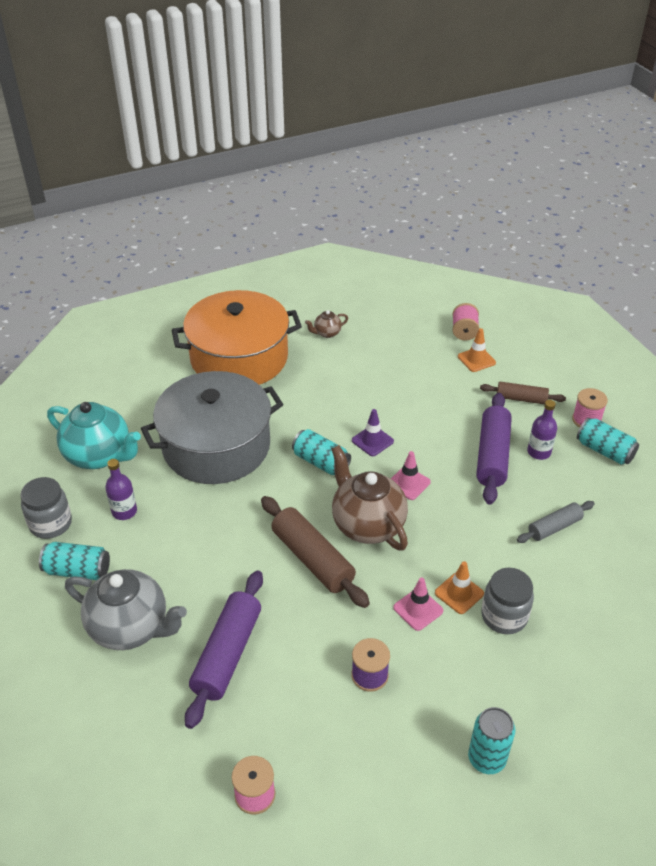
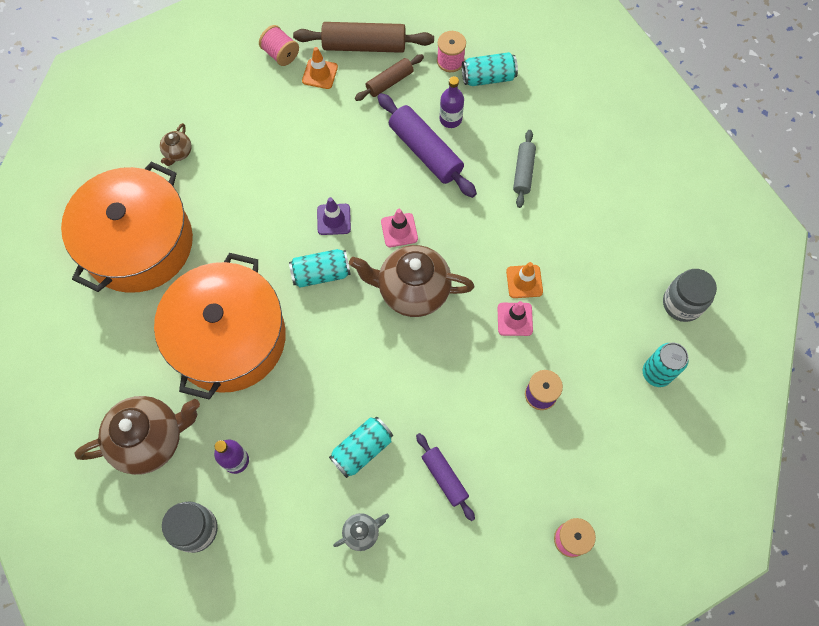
camera: 50 degrees left, 25 degrees up
turquoise can [39,542,110,580] -> turquoise can moved to [329,417,393,478]
turquoise teapot [47,402,141,469] -> brown teapot [74,396,200,475]
grey teapot [65,569,187,650] -> grey teapot [333,513,389,551], size x0.46
grey pot [141,371,283,484] -> orange pot [154,253,286,400]
purple rolling pin [185,570,263,729] -> purple rolling pin [416,433,475,521], size x0.59
brown rolling pin [261,496,370,608] -> brown rolling pin moved to [293,22,434,53]
grey jar [481,568,534,634] -> grey jar moved to [663,269,717,322]

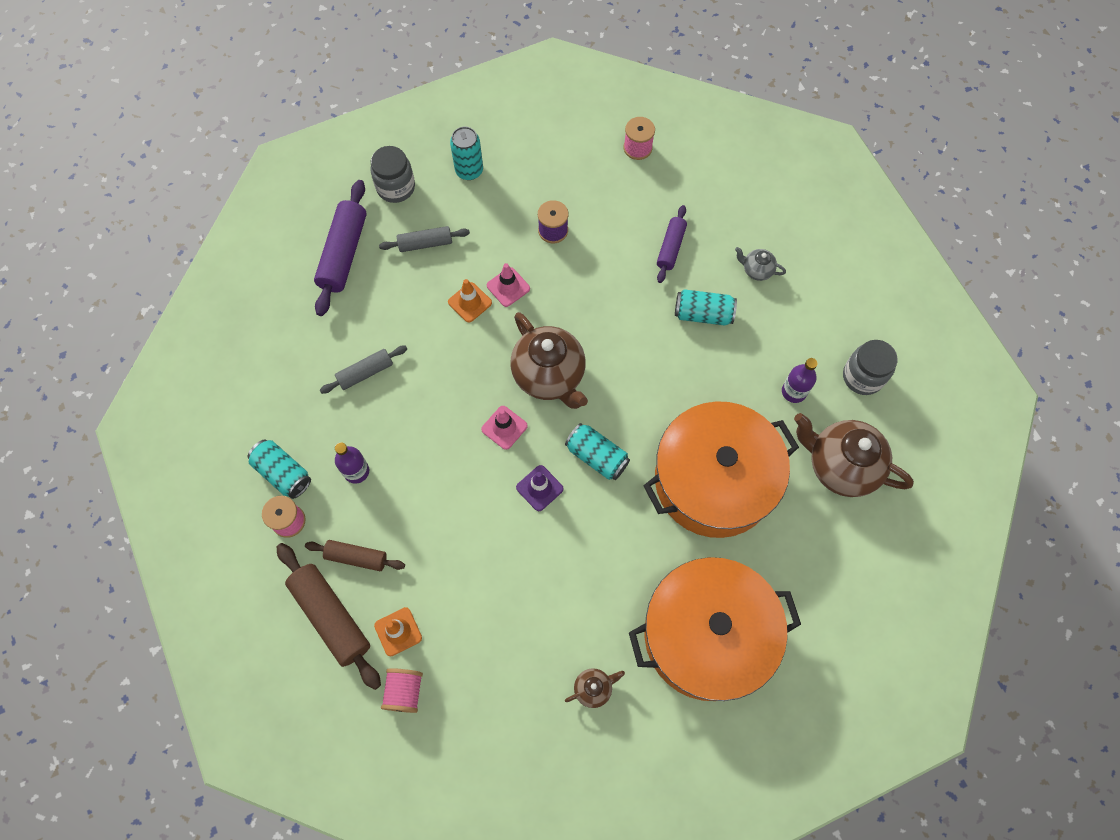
camera: 130 degrees left, 0 degrees up
purple rolling pin [377,93,477,198] -> purple rolling pin moved to [314,180,367,316]
none -> grey rolling pin [379,226,470,252]

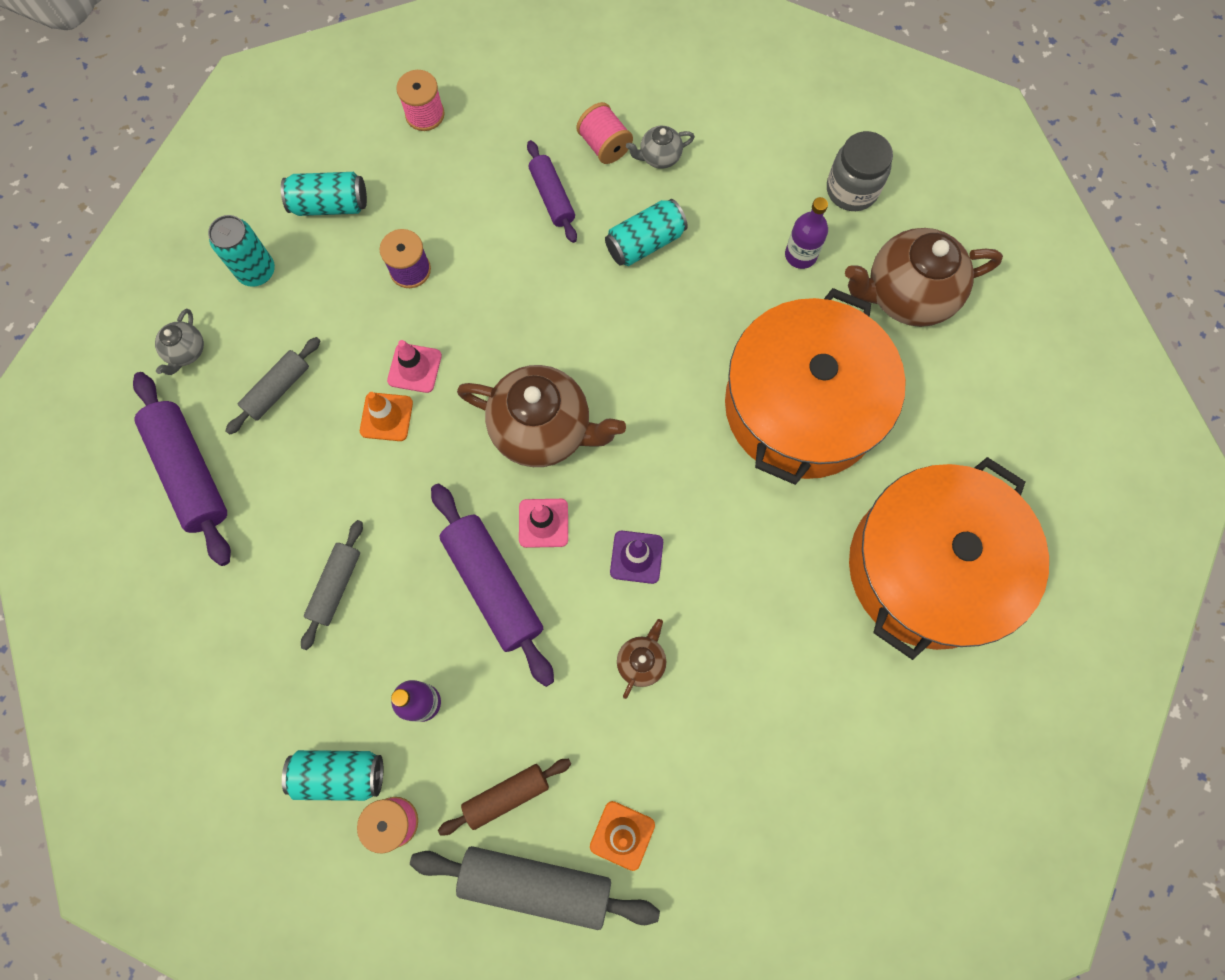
camera: 40 degrees left, 5 degrees up
brown rolling pin [276,543,381,690] -> grey rolling pin [410,846,660,930]
grey jar [370,146,415,203] -> grey teapot [155,309,204,375]
pink spool [381,668,423,713] -> pink spool moved to [576,102,633,164]
turquoise can [565,423,630,480] -> turquoise can moved to [281,172,367,216]
brown teapot [565,668,625,708] -> brown teapot moved to [617,619,666,699]
none -> purple rolling pin [431,484,554,687]

